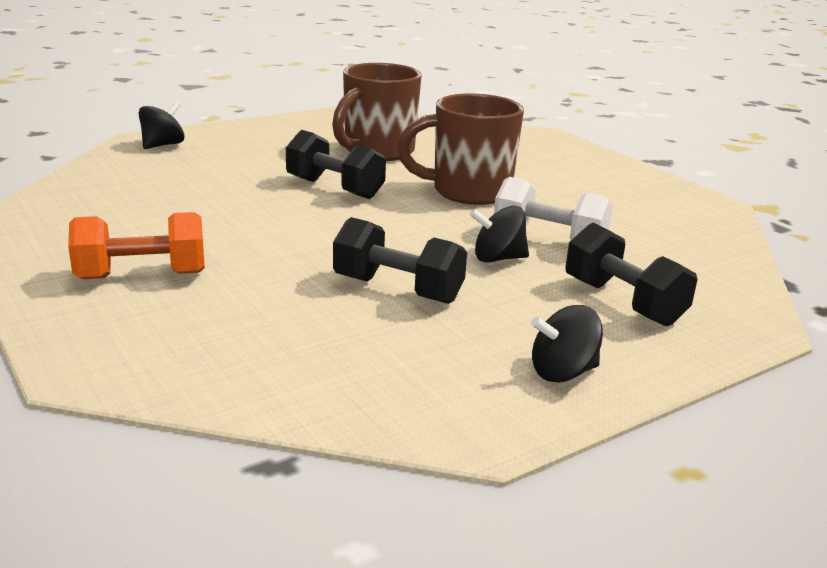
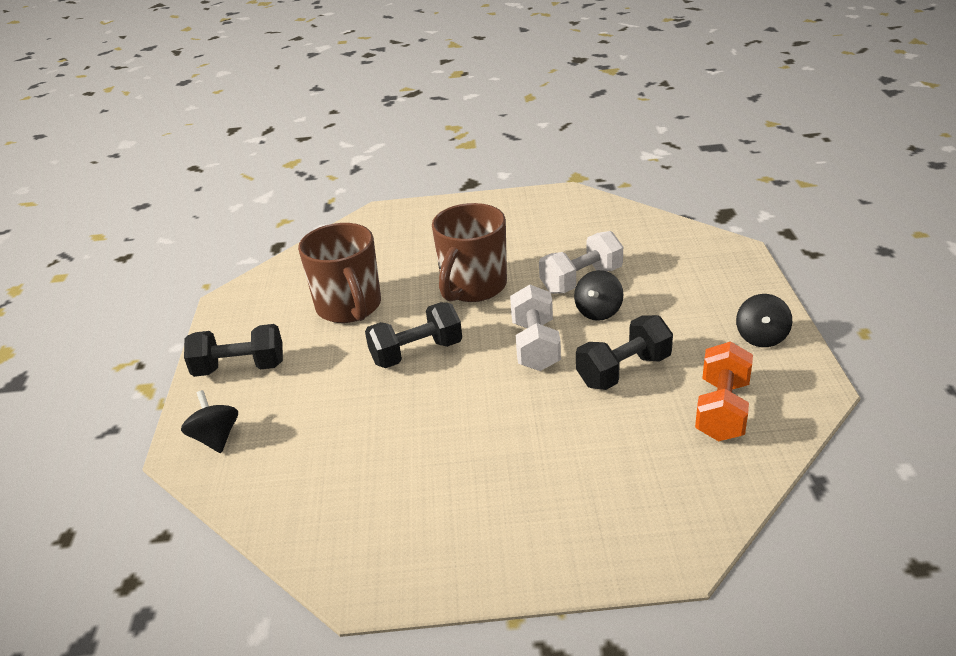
camera: 55 degrees left, 10 degrees up
orange dumbbell [68,212,205,279] -> orange dumbbell moved to [695,341,753,441]
black dumbbell [565,223,698,326] -> black dumbbell moved to [184,324,283,377]
none -> white dumbbell [510,285,561,371]

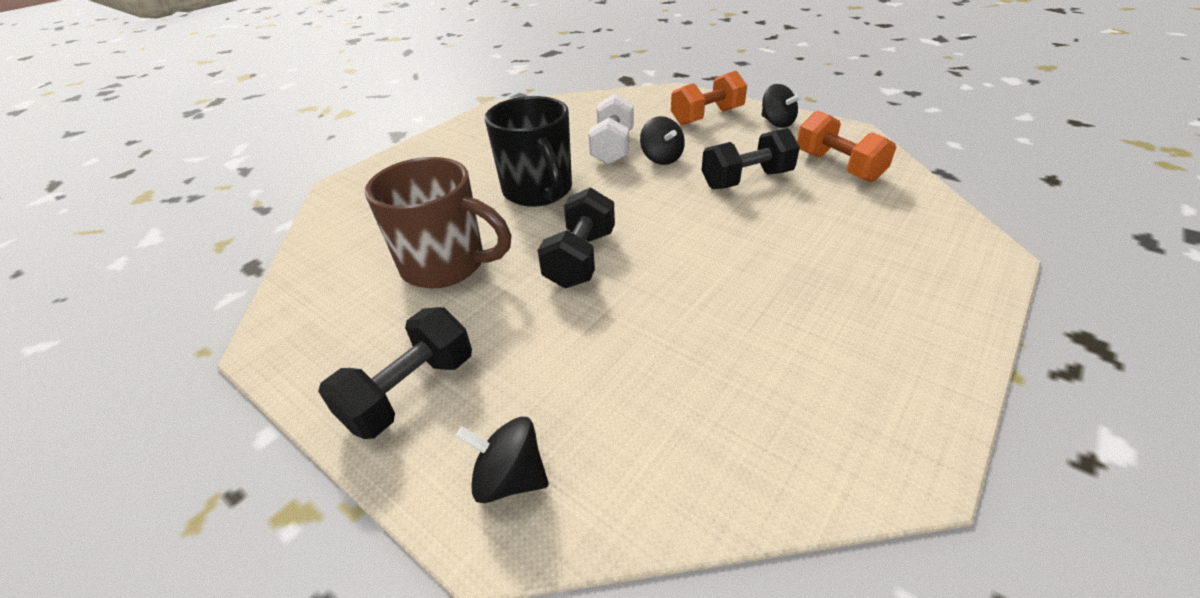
camera: 50 degrees left, 5 degrees up
brown mug [432,203,507,302] -> black mug [485,96,572,207]
white dumbbell [510,285,561,371] -> none
black dumbbell [576,315,673,390] -> black dumbbell turned 60 degrees clockwise [702,128,800,189]
none -> orange dumbbell [671,71,747,125]

